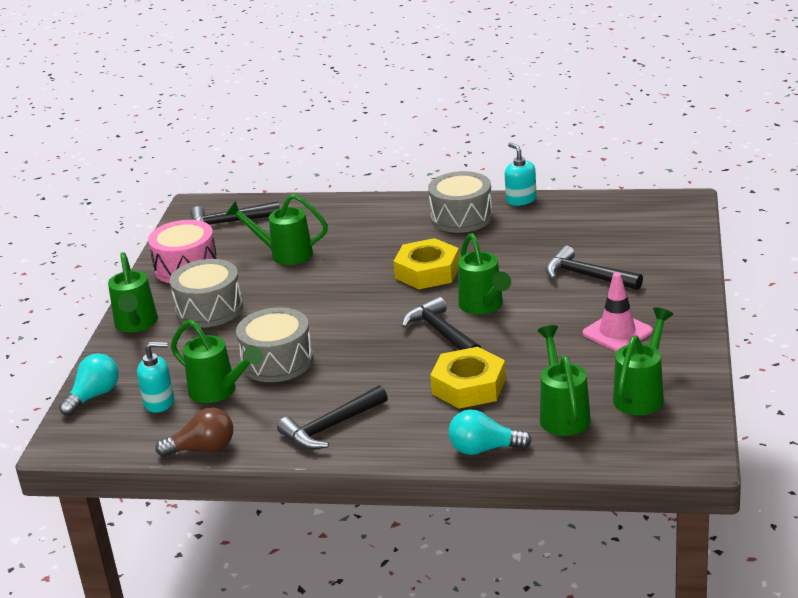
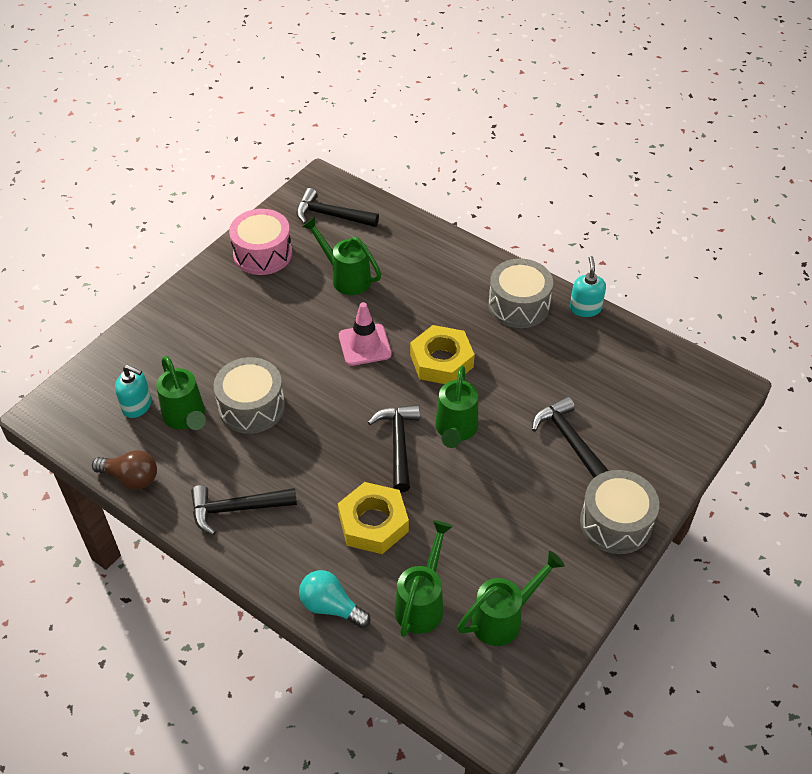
camera: 25 degrees right, 20 degrees up
turquoise light bulb [59,353,119,416] -> none
green watering can [108,252,158,332] -> none
grey drum [170,259,243,328] -> grey drum moved to [580,470,659,554]
pink traffic cone [583,272,653,352] -> pink traffic cone moved to [339,302,392,366]

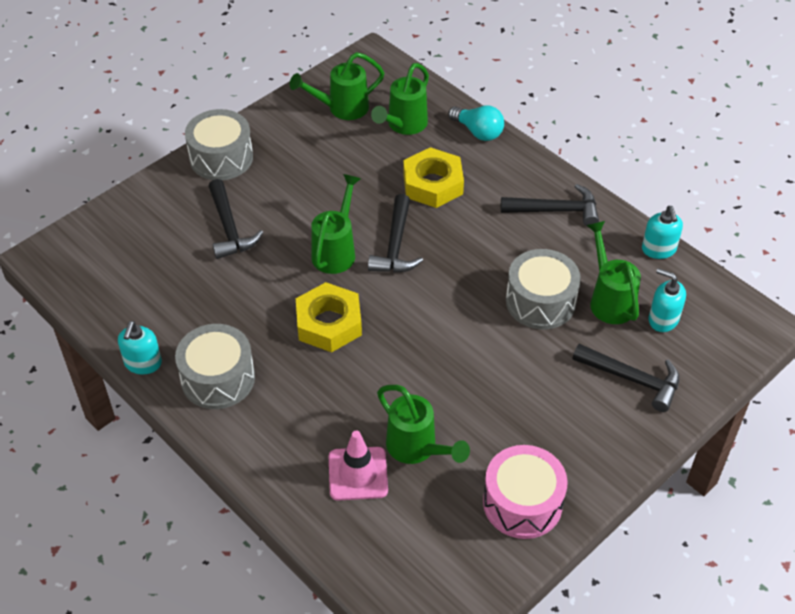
camera: 170 degrees left, 0 degrees up
brown light bulb [92,450,157,490] -> turquoise soap dispenser [642,206,683,259]
black hammer [296,188,379,227] -> black hammer moved to [572,344,679,412]
pink traffic cone [339,302,392,366] -> pink traffic cone moved to [329,431,388,501]

